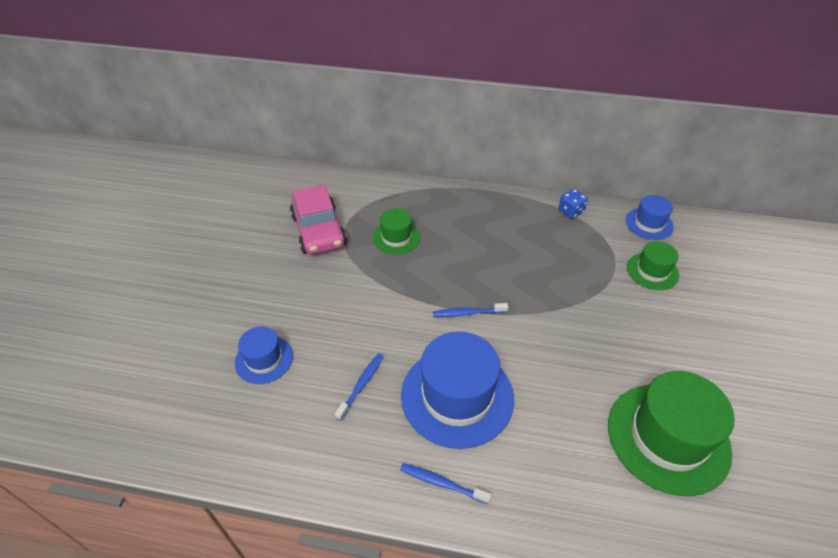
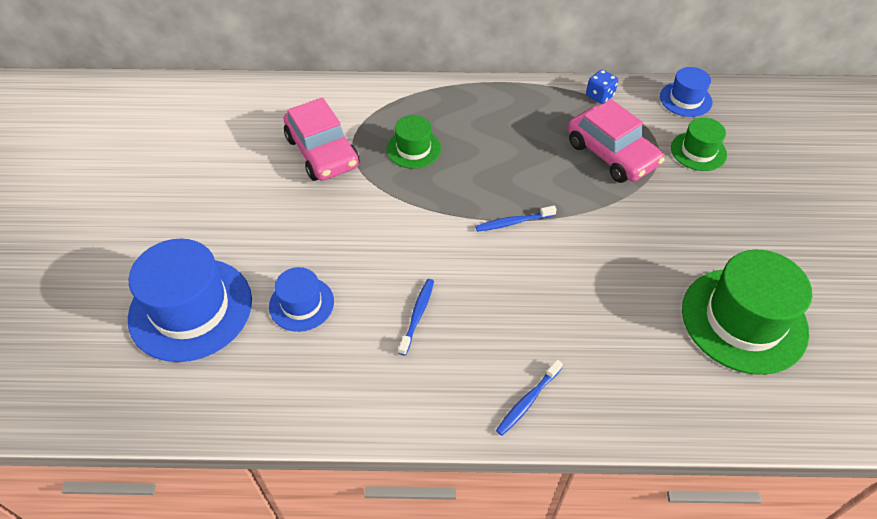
camera: 10 degrees left, 5 degrees up
blue toothbrush [400,463,491,504] -> blue toothbrush turned 60 degrees counterclockwise [496,360,563,436]
blue hat [401,332,514,449] -> blue hat moved to [128,239,252,362]
none -> pink car [568,99,665,183]

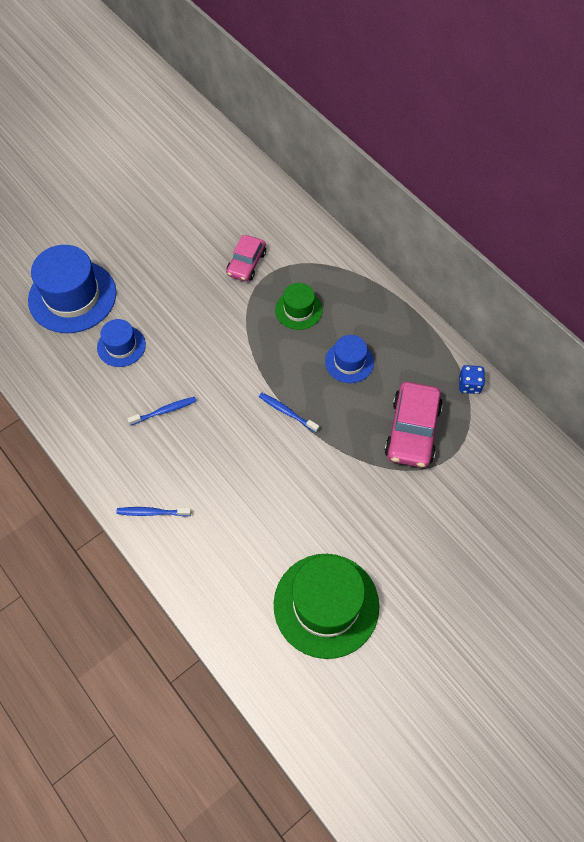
camera: 50 degrees right, 10 degrees up
pink car [284,97,360,181] -> pink car [226,235,266,281], size x0.64
blue hat [660,67,712,117] -> blue hat moved to [325,335,374,383]
green hat [671,117,727,171] -> none

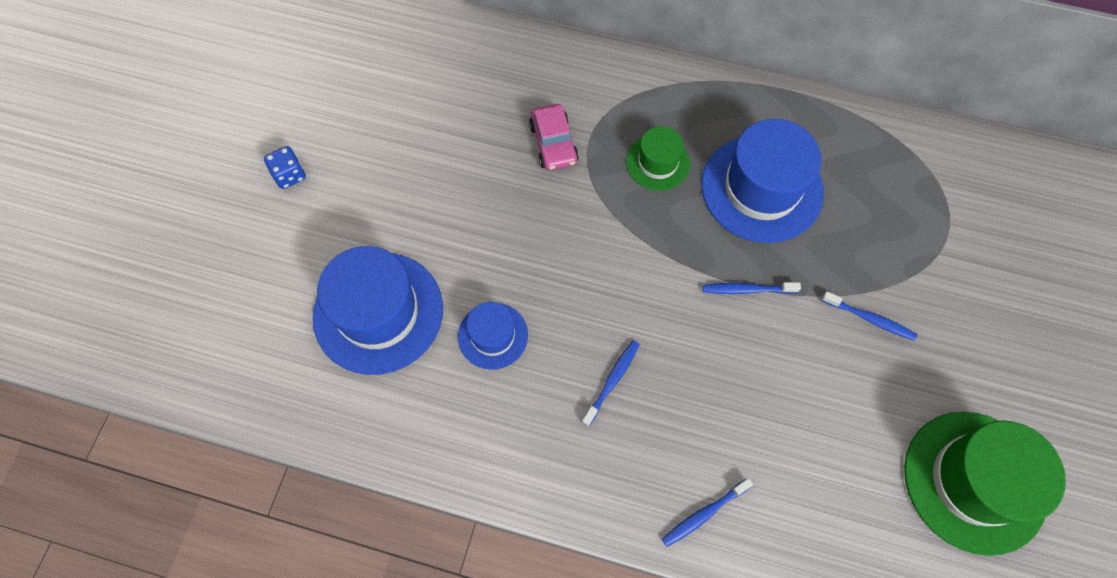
camera: 35 degrees left, 5 degrees up
blue hat [325,335,374,383] -> blue hat [701,119,824,243], size x1.87
pink car [384,382,443,468] -> none
blue dice [459,365,485,394] -> blue dice moved to [264,146,306,189]
none -> blue toothbrush [821,291,917,341]

